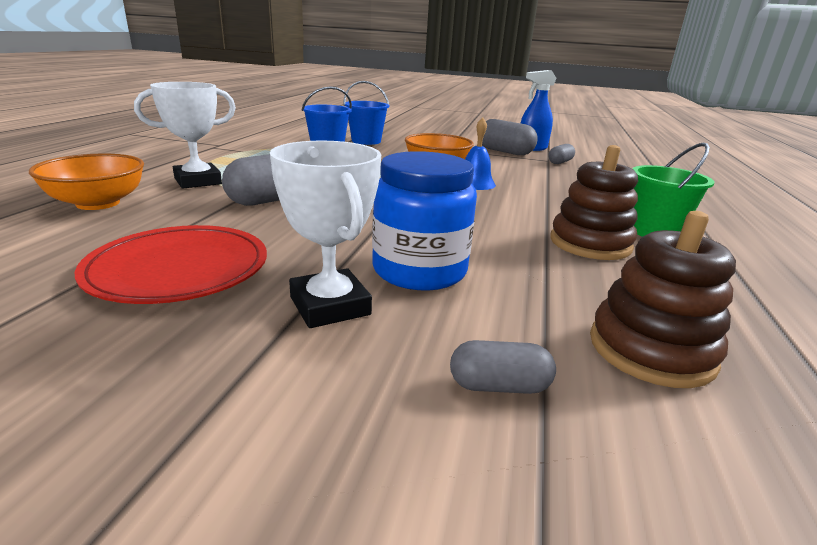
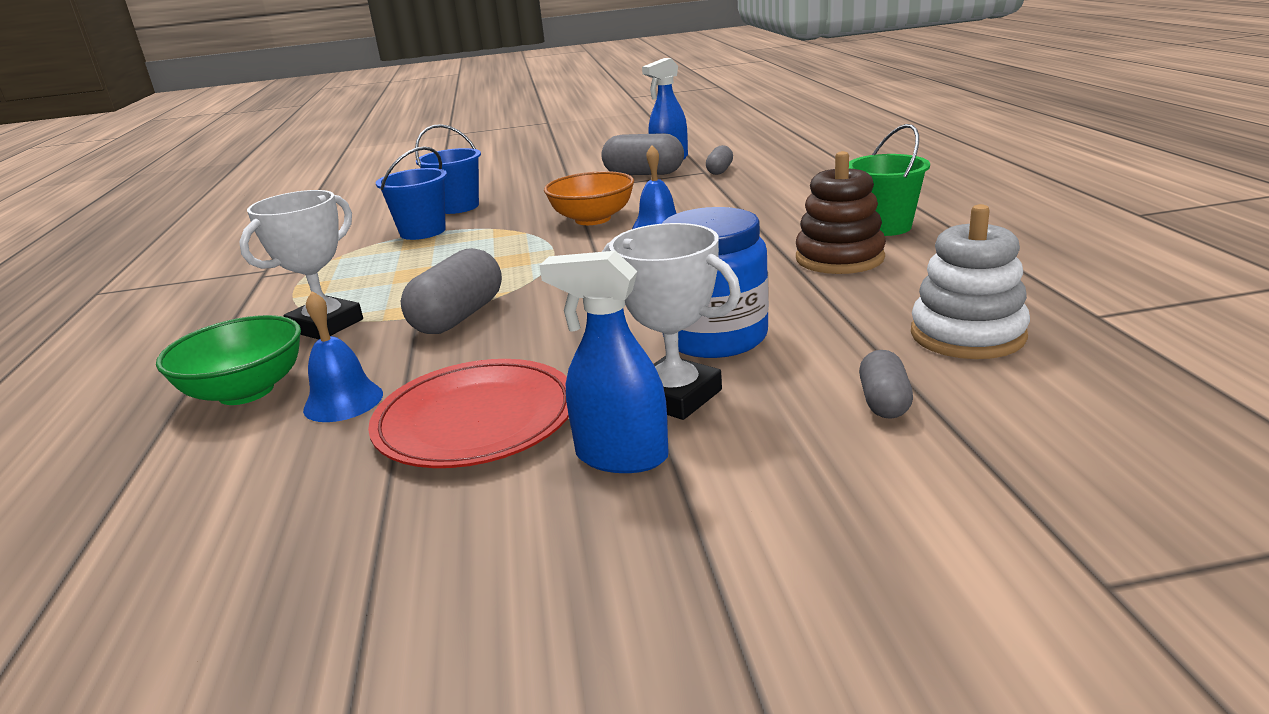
camera: 20 degrees left, 0 degrees up
orange bowl [29,154,144,210] -> green bowl [156,315,301,405]
grey capsule [450,340,556,394] -> grey capsule turned 60 degrees counterclockwise [859,350,913,419]
brown stacking toy [590,211,736,388] -> white stacking toy [911,204,1030,359]
none -> blue bell [303,291,383,422]
none -> blue spray bottle [539,251,669,473]

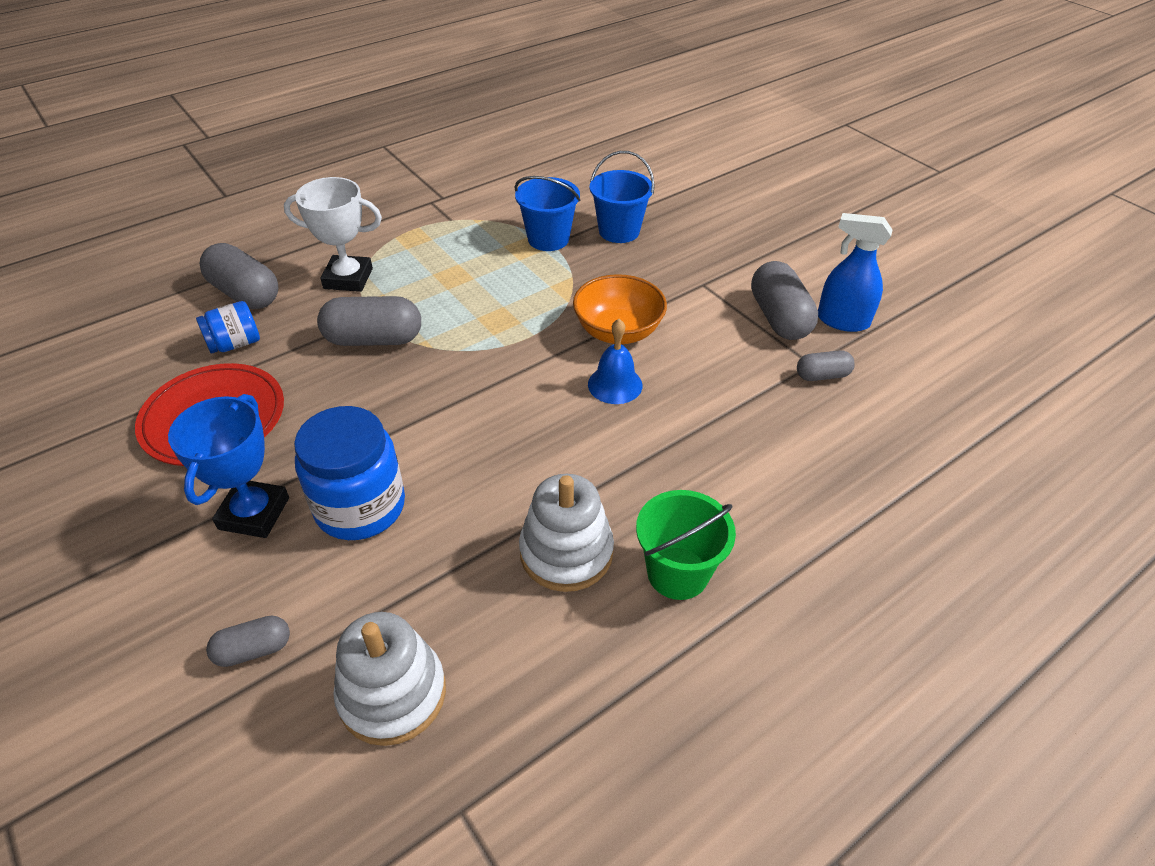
camera: 60 degrees right, 20 degrees up
green bowl [156,315,301,405] -> grey capsule [200,243,279,309]
blue bell [303,291,383,422] -> blue jar [196,301,260,354]
blue spray bottle [539,251,669,473] -> none
white trophy [602,223,741,420] -> blue trophy [168,394,289,538]
brown stacking toy [796,151,886,274] -> white stacking toy [519,474,614,592]

